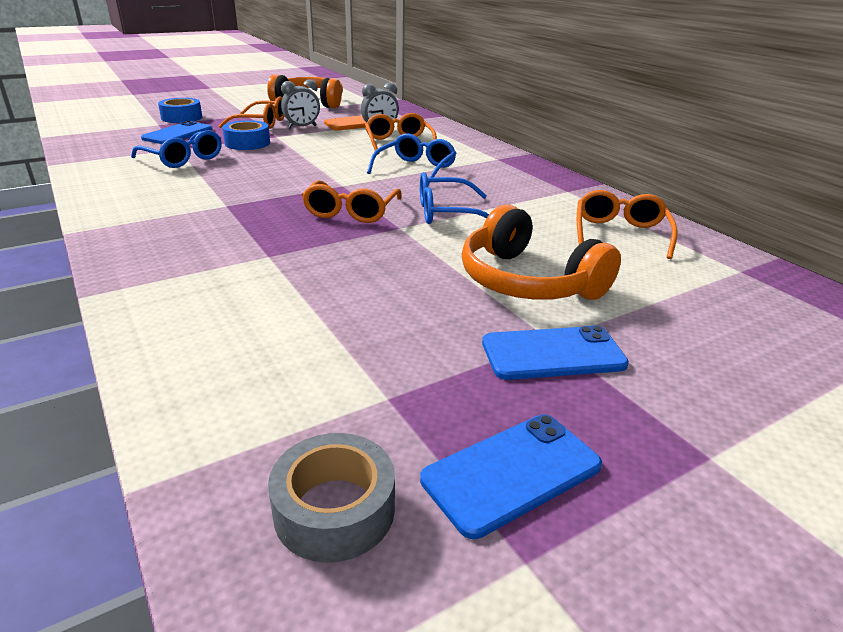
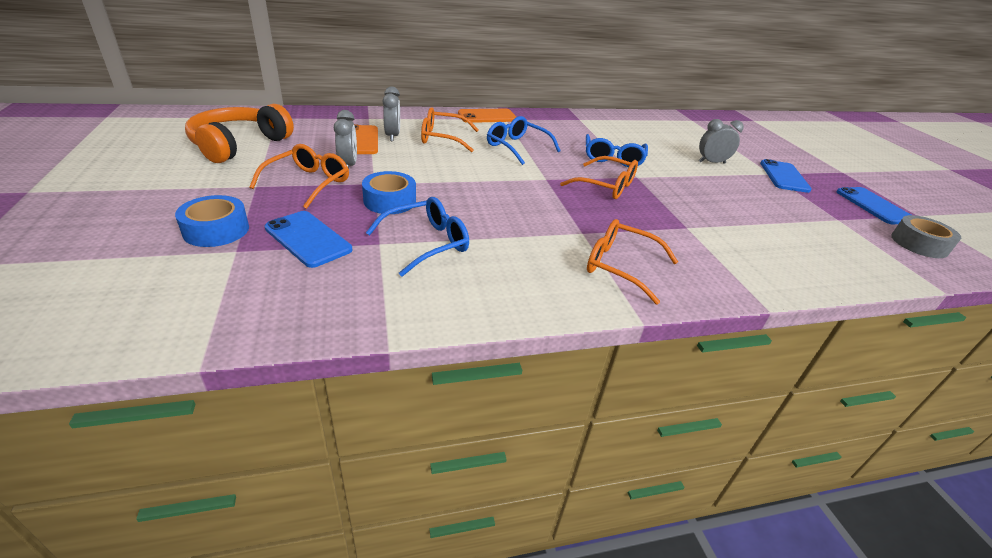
camera: 75 degrees left, 5 degrees up
orange headphones [462,204,621,300] -> grey clock [699,119,744,164]
orange glasses [577,190,678,259] -> orange glasses moved to [587,219,678,305]
none -> orange phone [458,109,516,123]

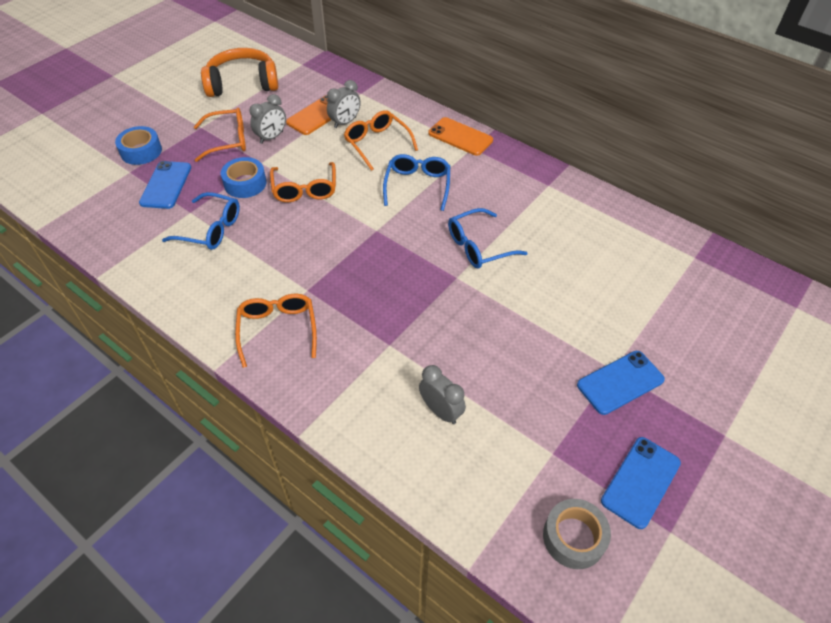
camera: 55 degrees right, 15 degrees up
orange glasses [560,156,638,199] -> orange glasses moved to [270,162,336,202]
grey clock [699,119,744,164] -> grey clock moved to [419,365,466,424]

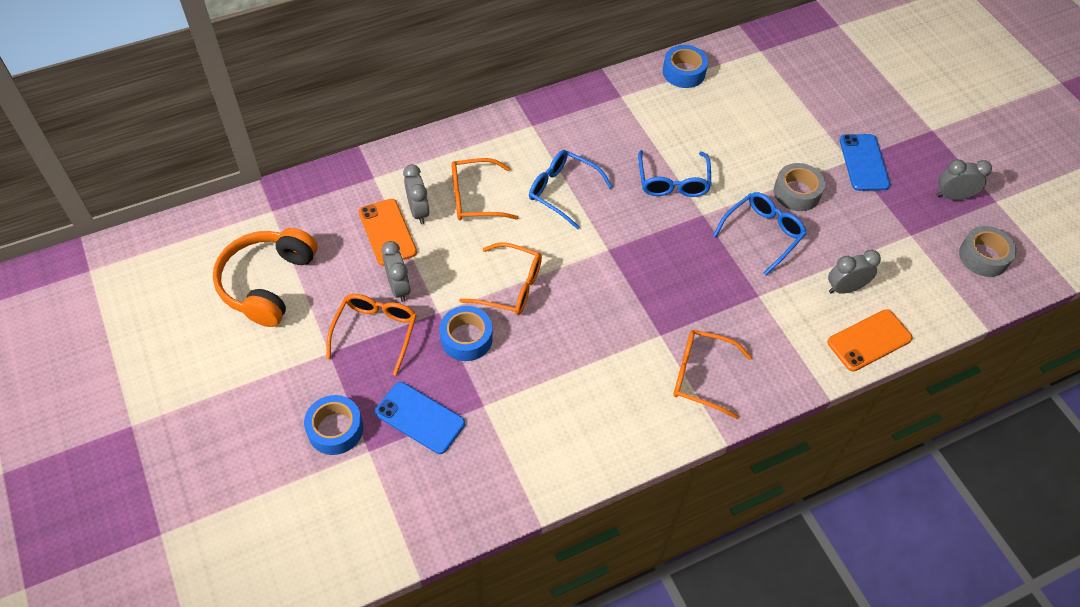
camera: 65 degrees left, 5 degrees up
blue glasses [162,192,240,250] -> blue glasses moved to [713,192,807,275]
orange phone [428,117,493,156] -> orange phone moved to [827,309,913,371]
blue phone [601,437,681,529] -> grey clock [937,159,992,200]
none -> blue tape [663,45,708,88]
none -> grey tape [774,163,825,211]

